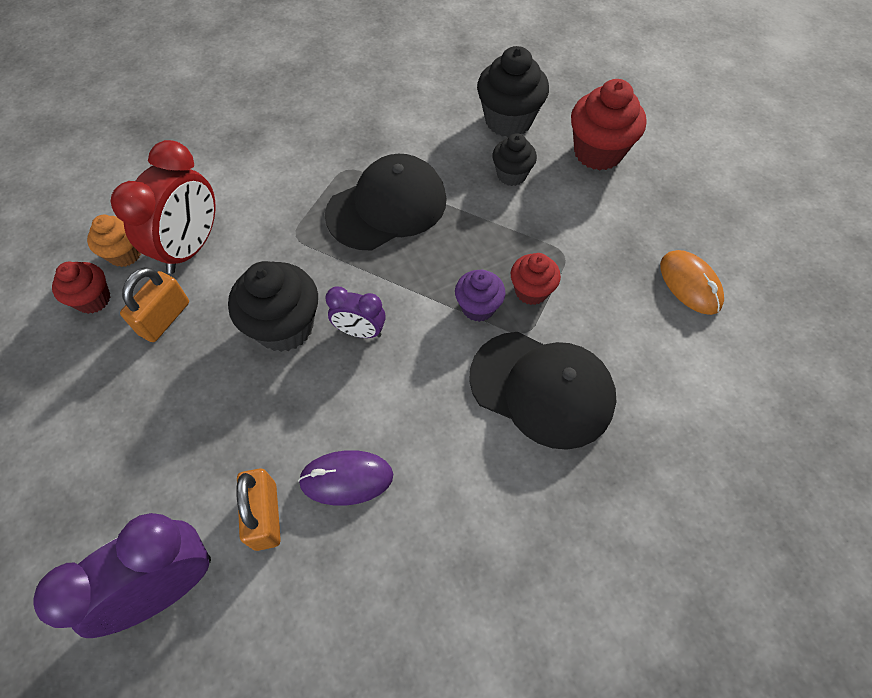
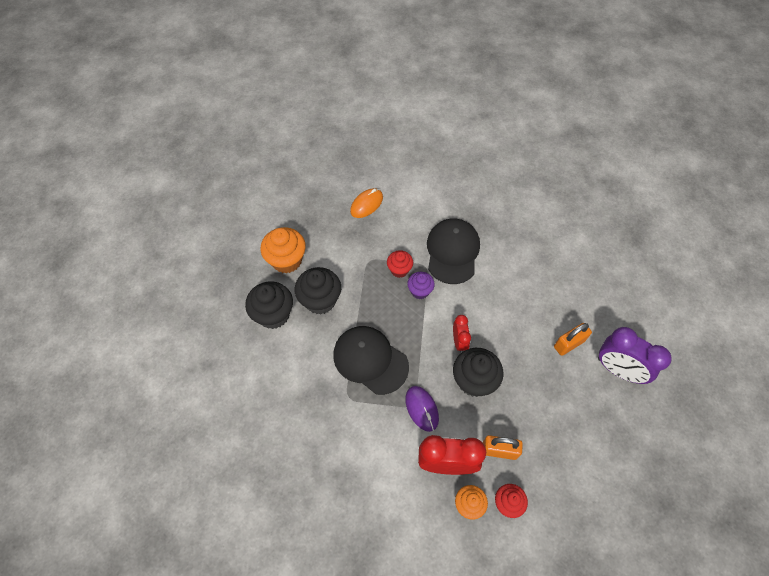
camera: 110 degrees left, 0 degrees up
purple mouse [298,450,393,506] -> purple mouse moved to [405,386,439,432]
purple clock [325,286,386,338] -> red clock [453,315,471,353]
black cupcake [492,133,537,186] -> black cupcake [295,267,341,315], size x1.68
red cupcake [571,79,646,170] -> orange cupcake [260,227,306,273]

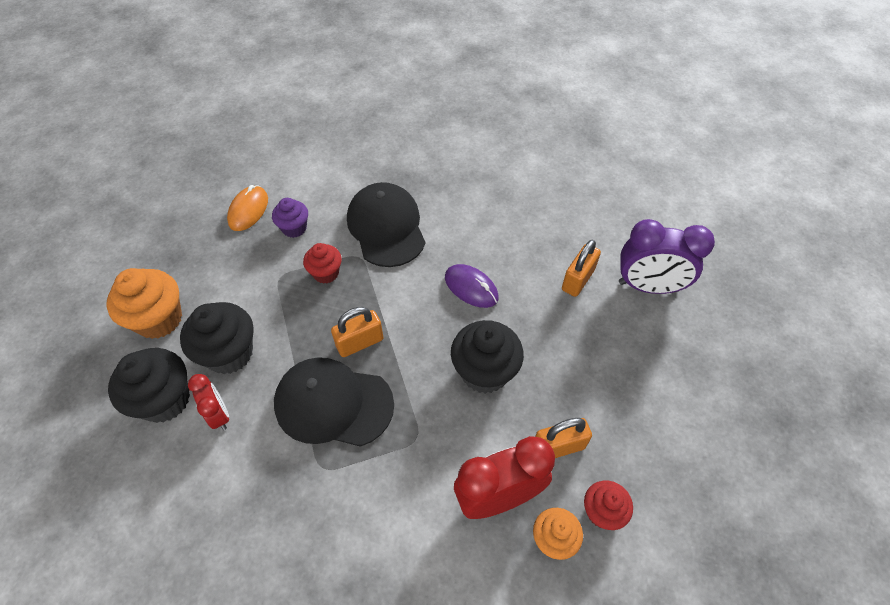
camera: 25 degrees left, 5 degrees down
purple mouse [405,386,439,432] -> purple mouse moved to [445,264,499,308]
purple cupcake [407,272,435,299] -> purple cupcake moved to [272,198,308,238]
red clock [453,315,471,353] -> red clock moved to [188,374,229,430]
none -> orange padlock [331,307,384,357]

